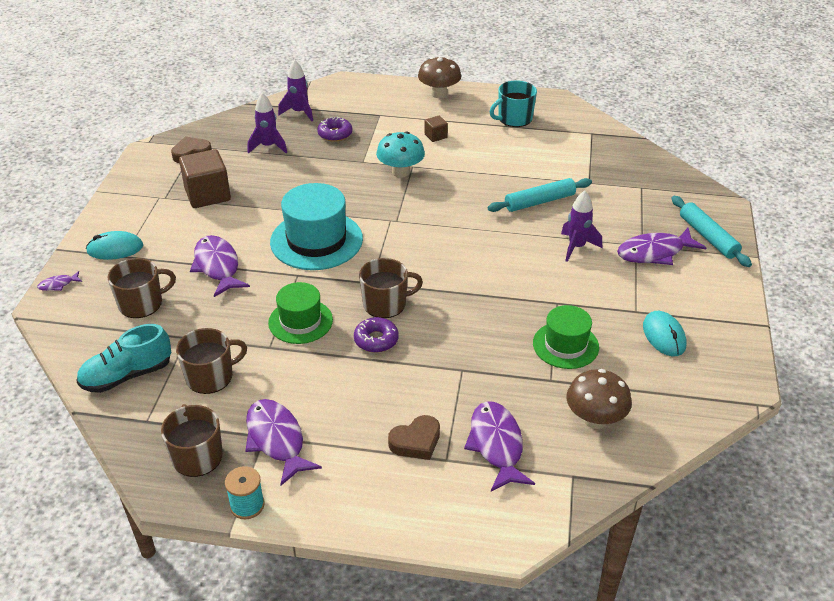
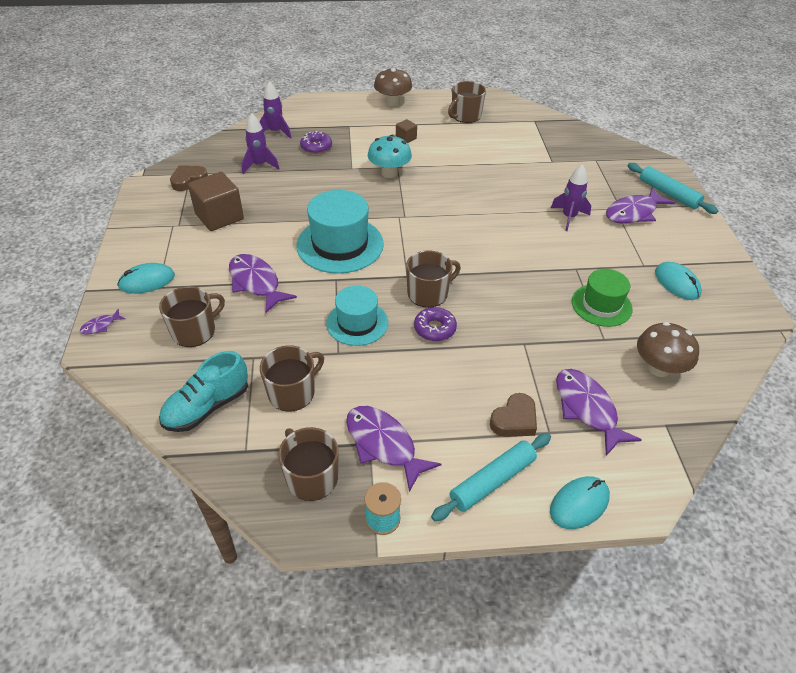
camera: 15 degrees left, 5 degrees up
green hat [268,282,333,344] -> turquoise hat [326,285,388,346]
turquoise rolling pin [488,178,592,212] -> turquoise rolling pin moved to [431,433,551,521]
turquoise mug [490,80,537,127] -> brown mug [448,81,486,123]
none -> turquoise mouse [550,476,610,529]

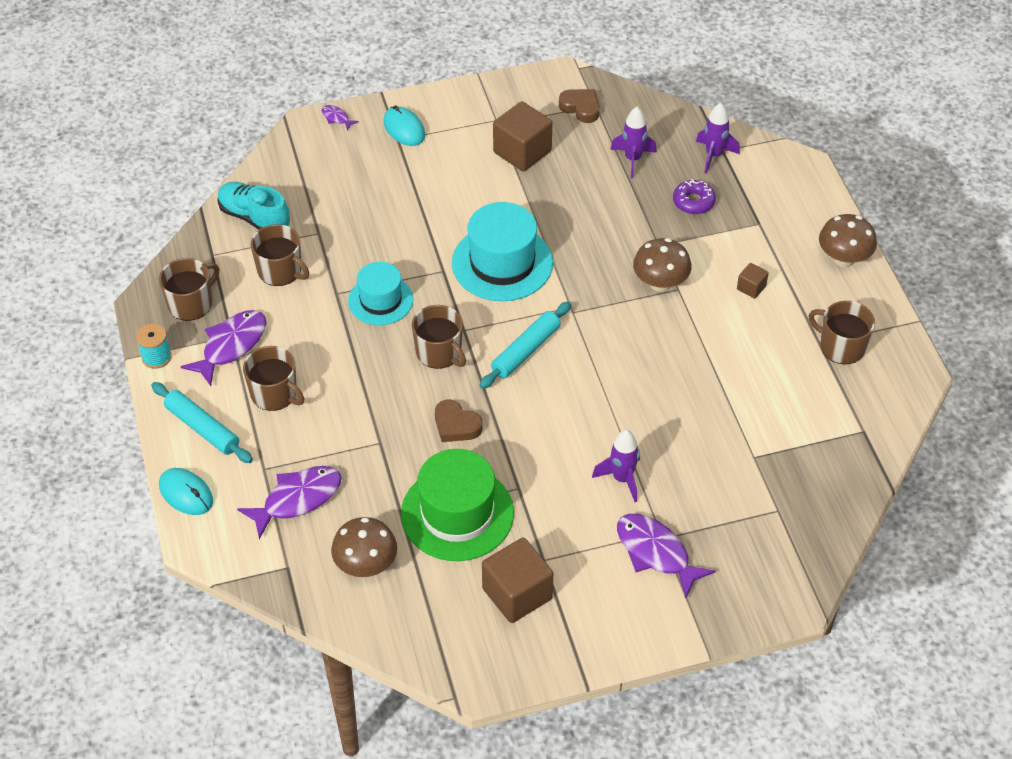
camera: 80 degrees right, 5 degrees up
brown mug [159,286,225,347] -> brown mug moved to [243,346,304,411]
purple fish [229,254,297,313] -> none
turquoise mushroom [368,134,412,178] -> brown mushroom [633,238,691,292]
purple donut [414,307,457,341] -> none
brown heart [490,393,537,437] -> brown heart moved to [435,400,482,442]
green hat [572,269,632,327] -> green hat [401,449,514,561], size x1.58
turquoise rolling pin [627,163,718,214] -> turquoise rolling pin moved to [480,301,571,389]
turquoise mouse [655,262,702,300] -> brown cube [482,538,553,623]

